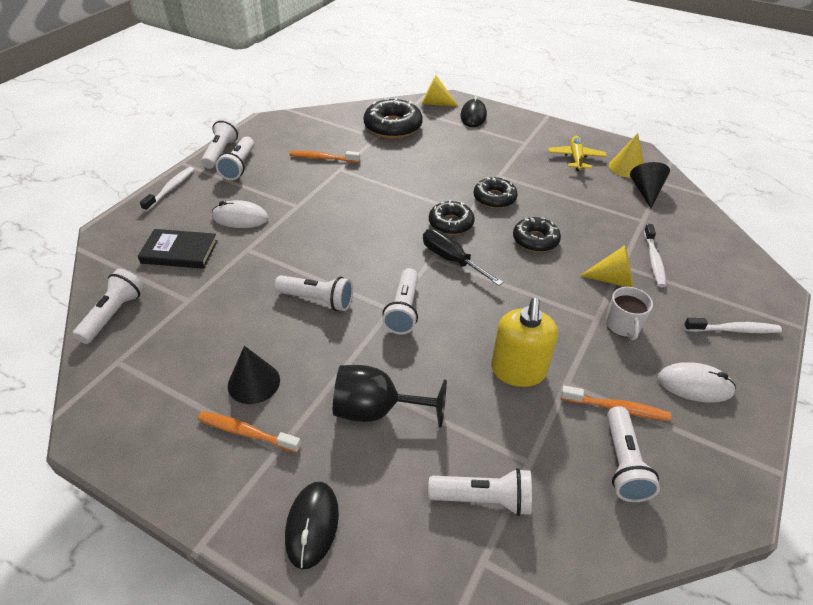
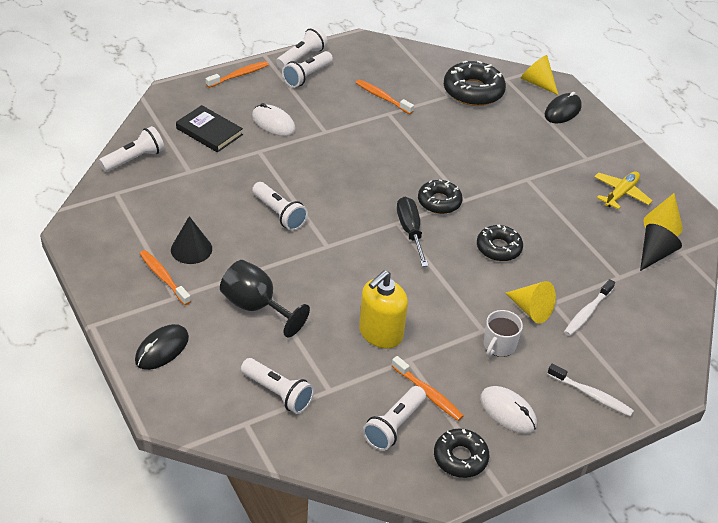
camera: 30 degrees right, 0 degrees up
white toothbrush [140,167,194,212] -> orange toothbrush [206,61,269,88]
white flashlight [382,268,418,334] -> none
black donut [474,177,518,209] -> black donut moved to [434,428,489,478]

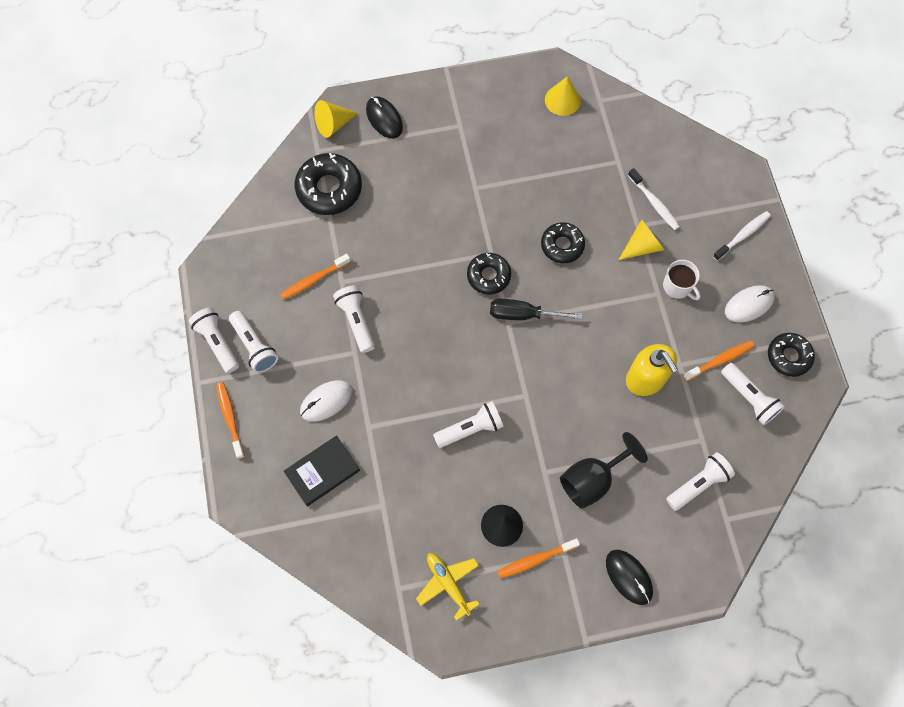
camera: 70 degrees left, 25 degrees up
white flashlight [99,126,164,172] -> white flashlight moved to [333,285,375,353]
yellow plane [594,172,653,210] -> yellow plane moved to [416,553,480,621]
black cone [640,224,682,271] -> none

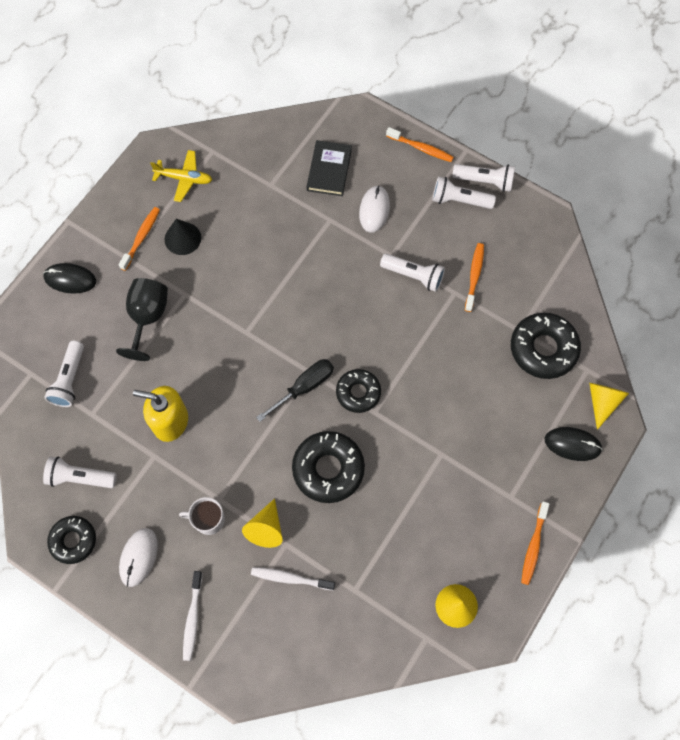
camera: 135 degrees right, 0 degrees up
white flashlight [433,401,504,448] -> none
black donut [541,222,585,263] -> black donut [292,431,365,503], size x1.56
orange toothbrush [683,341,755,381] -> orange toothbrush moved to [521,501,549,585]

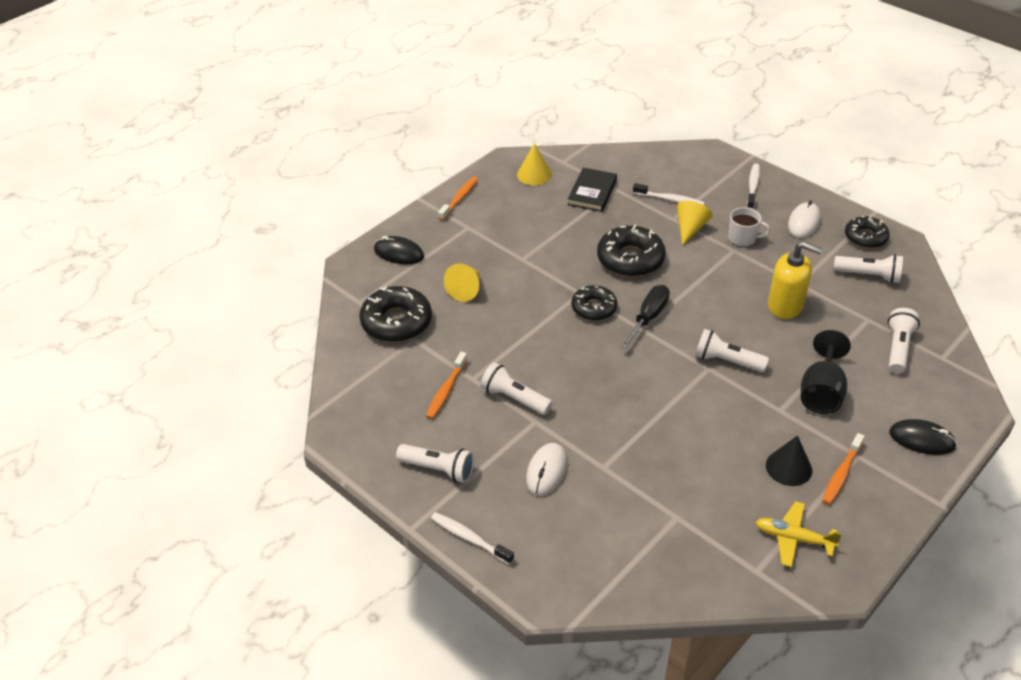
camera: 170 degrees left, 25 degrees down
black screwdriver [256,359,334,422] -> black screwdriver turned 150 degrees clockwise [621,285,670,349]
black book [306,140,352,196] -> black book moved to [568,168,617,212]
orange toothbrush [386,127,454,162] -> white toothbrush [431,512,514,565]
white flashlight [452,164,515,192] -> white flashlight moved to [695,329,769,372]
yellow cone [589,383,629,430] -> yellow cone moved to [444,264,480,302]

